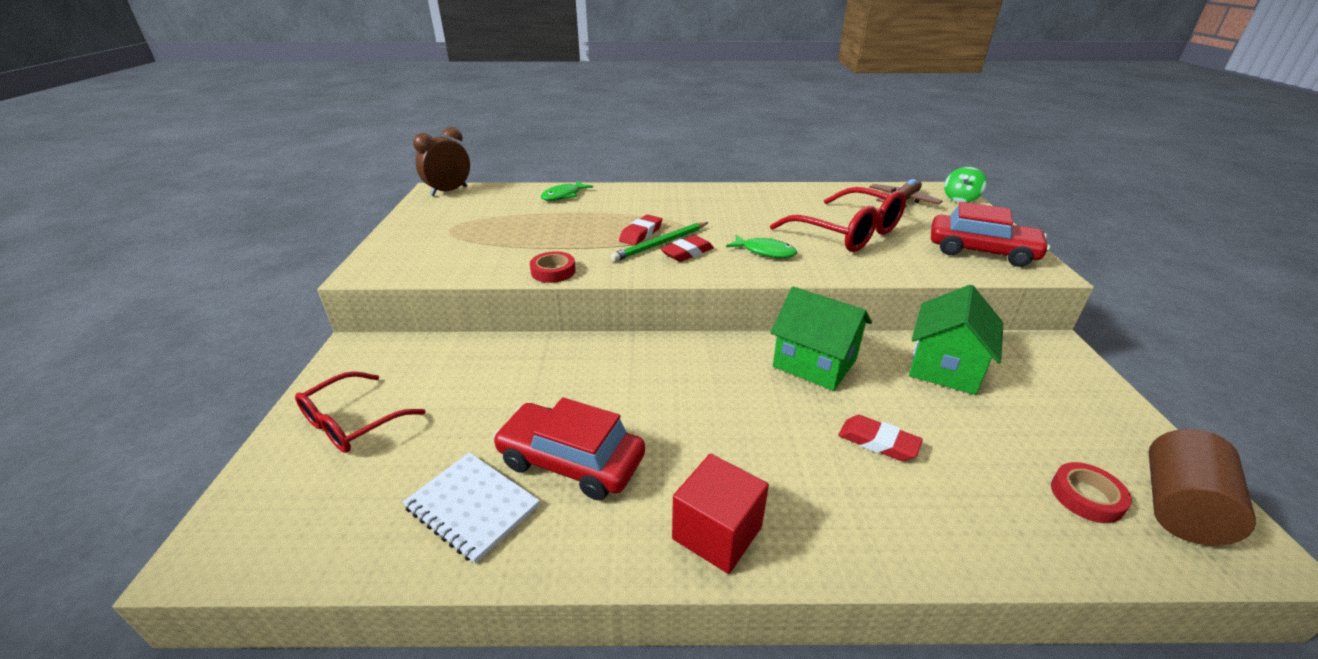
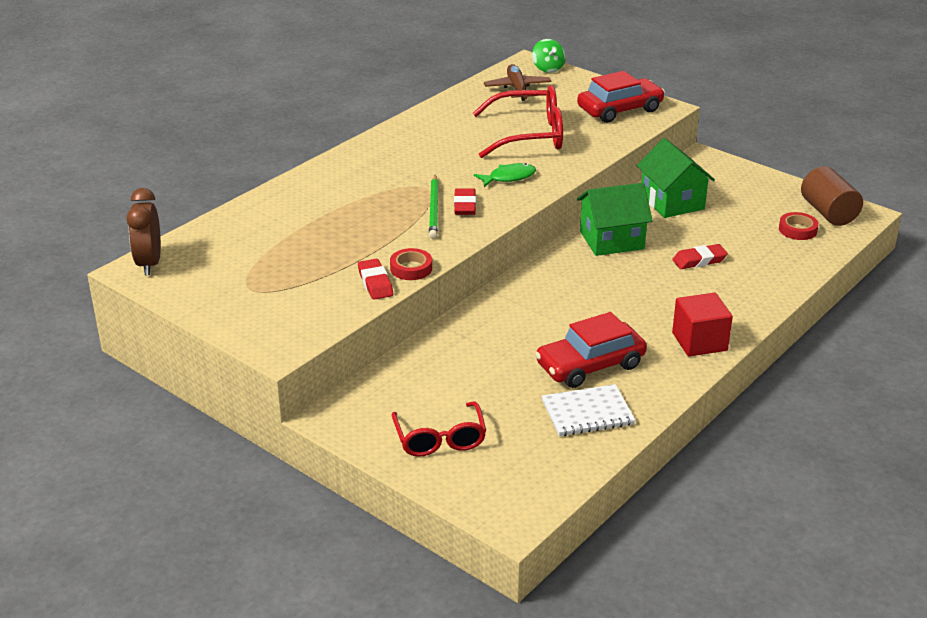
camera: 50 degrees left, 0 degrees up
green fish [541,181,593,201] -> none
red eraser [619,214,662,245] -> red eraser moved to [358,259,393,300]

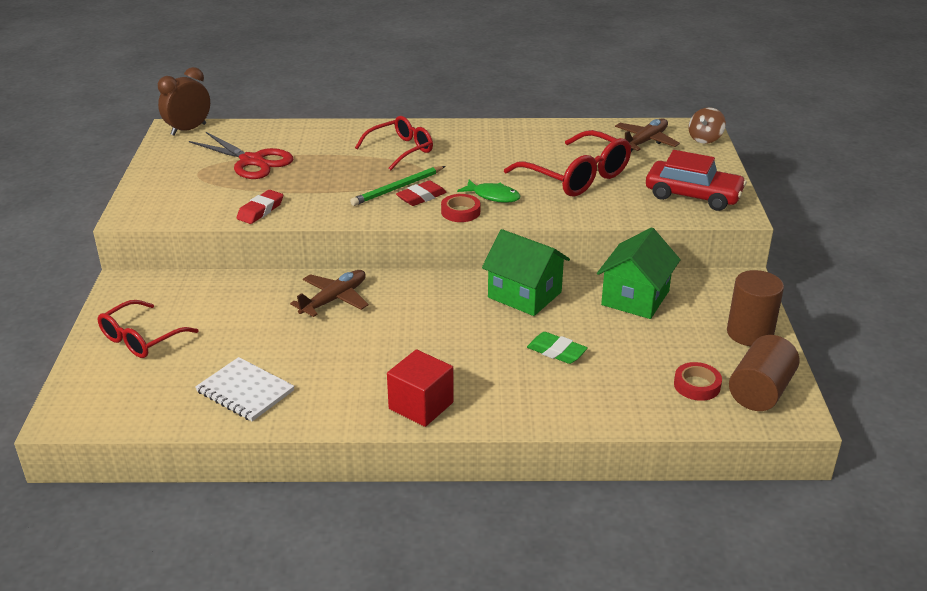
camera: 50 degrees right, 0 degrees up
red tape [390,248,432,280] -> red tape moved to [441,194,480,222]
green spinning top [532,39,566,73] -> brown spinning top [688,107,726,144]
red car [535,312,647,388] -> none
red eraser [672,244,728,269] -> green eraser [527,332,588,364]
none -> red scissors [189,132,293,179]
none -> brown plane [290,270,368,317]
none -> red glasses [355,116,433,171]
none -> brown cylinder [727,270,784,346]

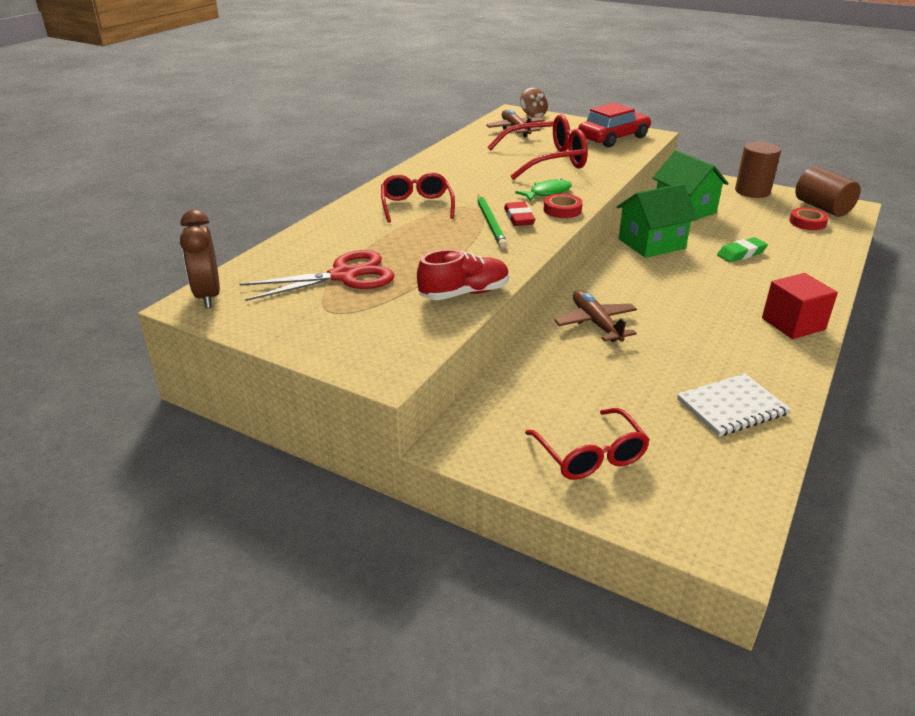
camera: 60 degrees left, 0 degrees up
red eraser [237,190,283,224] -> red shoe [417,249,509,300]

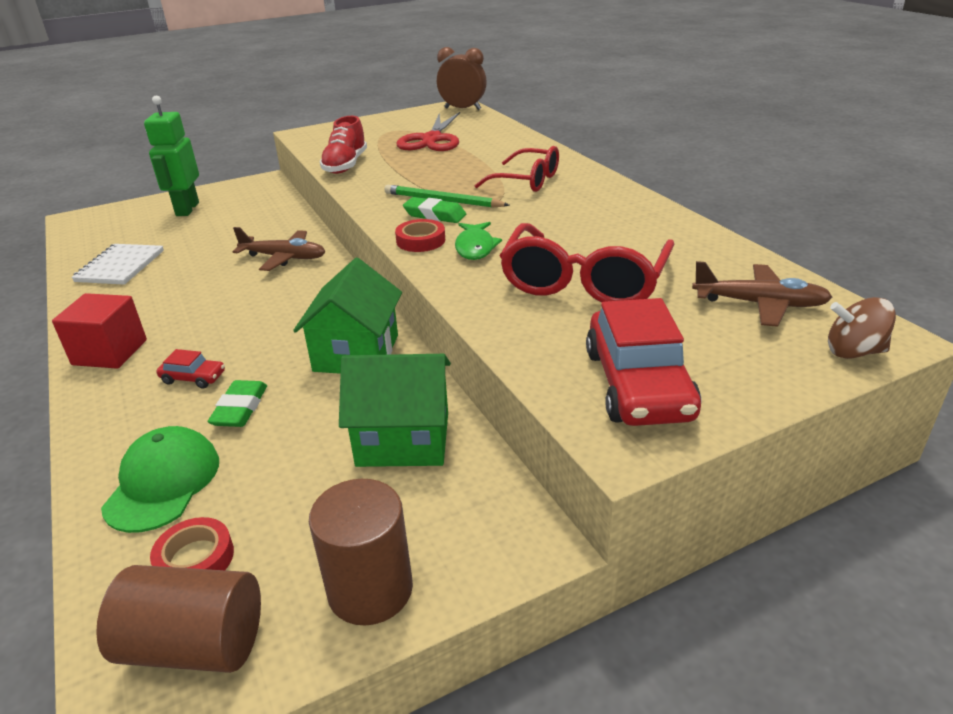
camera: 125 degrees right, 0 degrees up
red eraser [504,202,535,226] -> green eraser [403,197,466,223]
red glasses [525,408,650,480] -> green robot [144,96,199,216]
none -> green cap [101,426,219,533]
none -> red car [156,349,225,389]

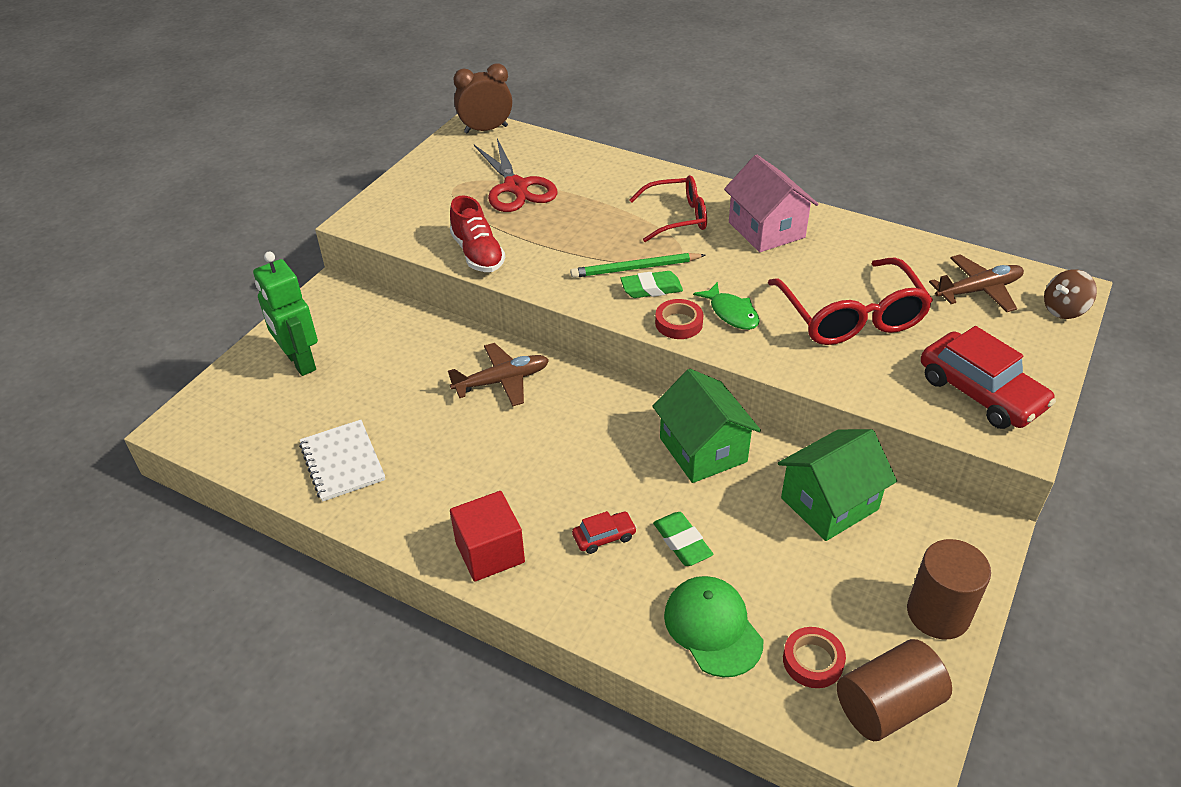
camera: 35 degrees left, 10 degrees up
none -> pink house [724,154,819,252]

